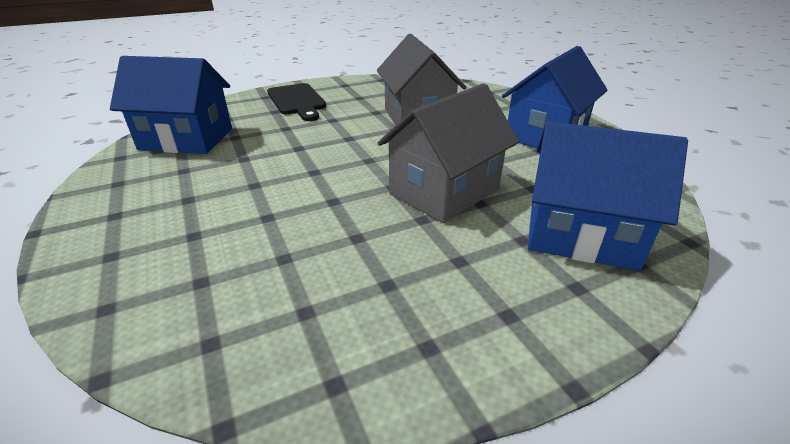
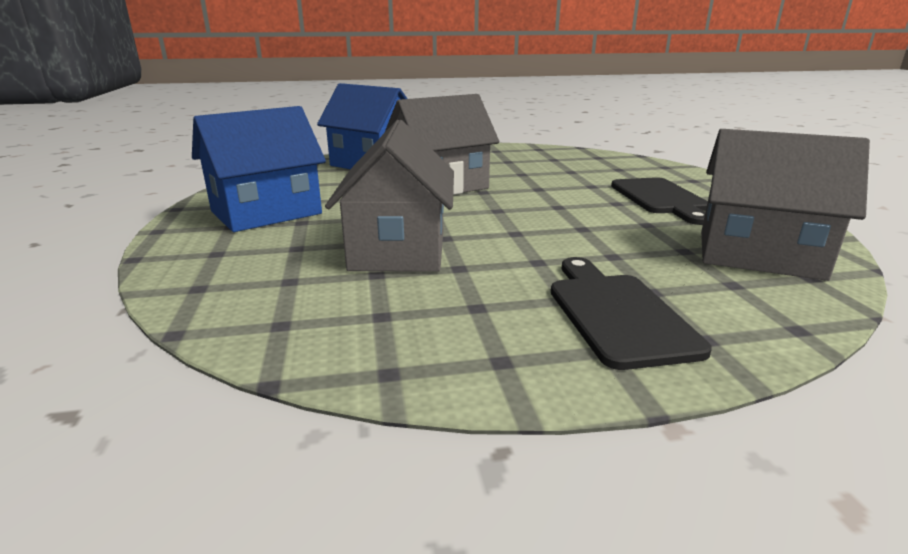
camera: 165 degrees left, 10 degrees down
blue house [110,56,232,154] -> grey house [701,129,870,281]
none -> black cutting board [611,177,708,225]

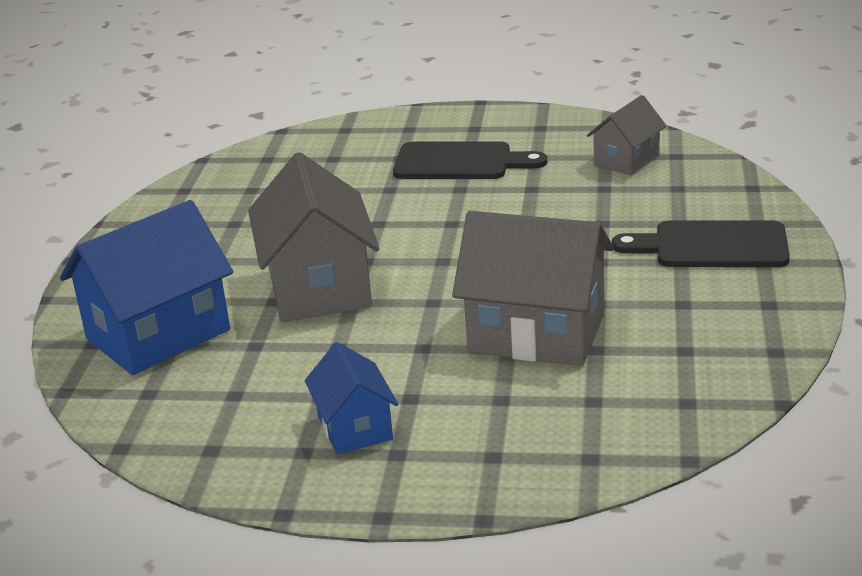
camera: 70 degrees left, 5 degrees up
blue house [192,106,326,232] -> blue house [305,342,398,454], size x0.56
grey house [701,129,870,281] -> grey house [587,95,667,175], size x0.56

